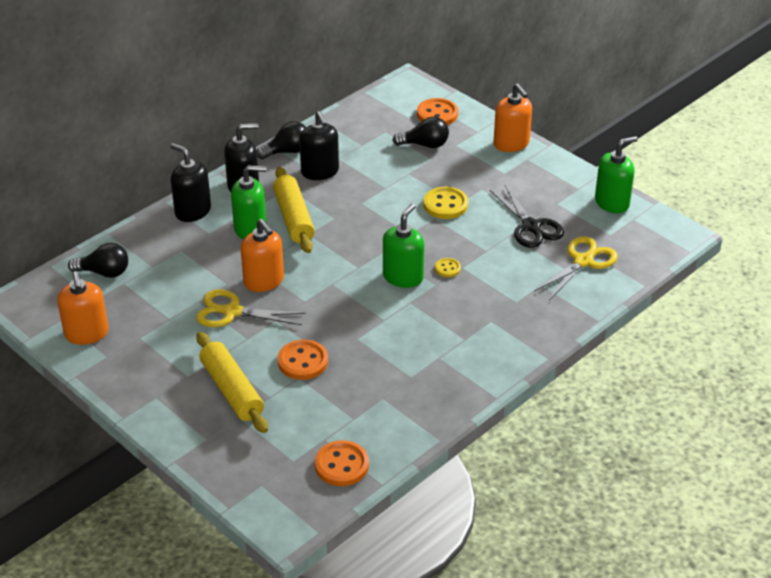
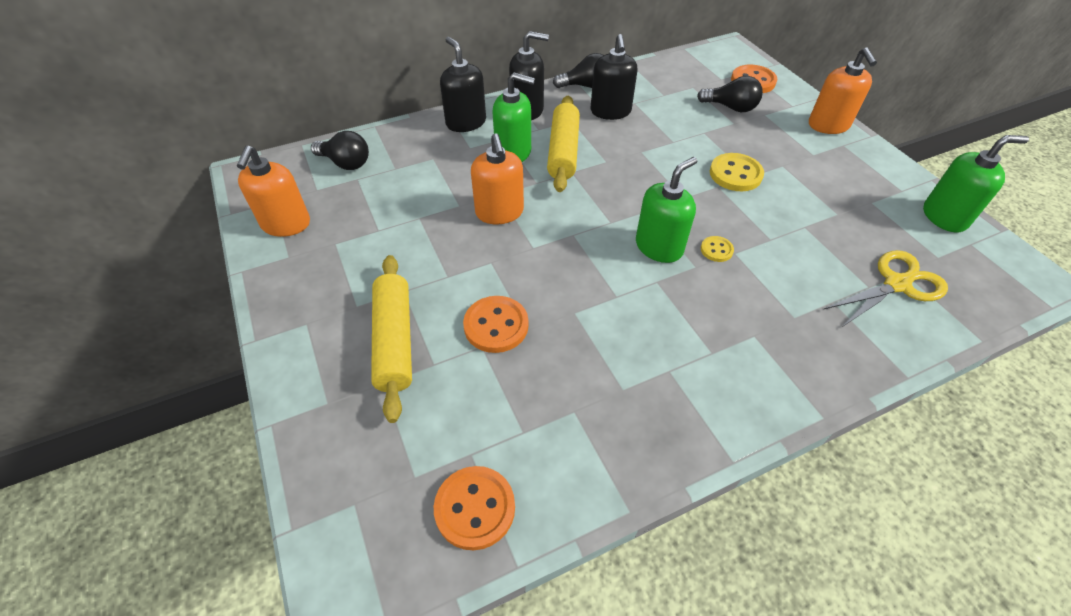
camera: 20 degrees right, 10 degrees up
yellow scissors [196,289,306,327] -> none
black scissors [490,185,564,248] -> none

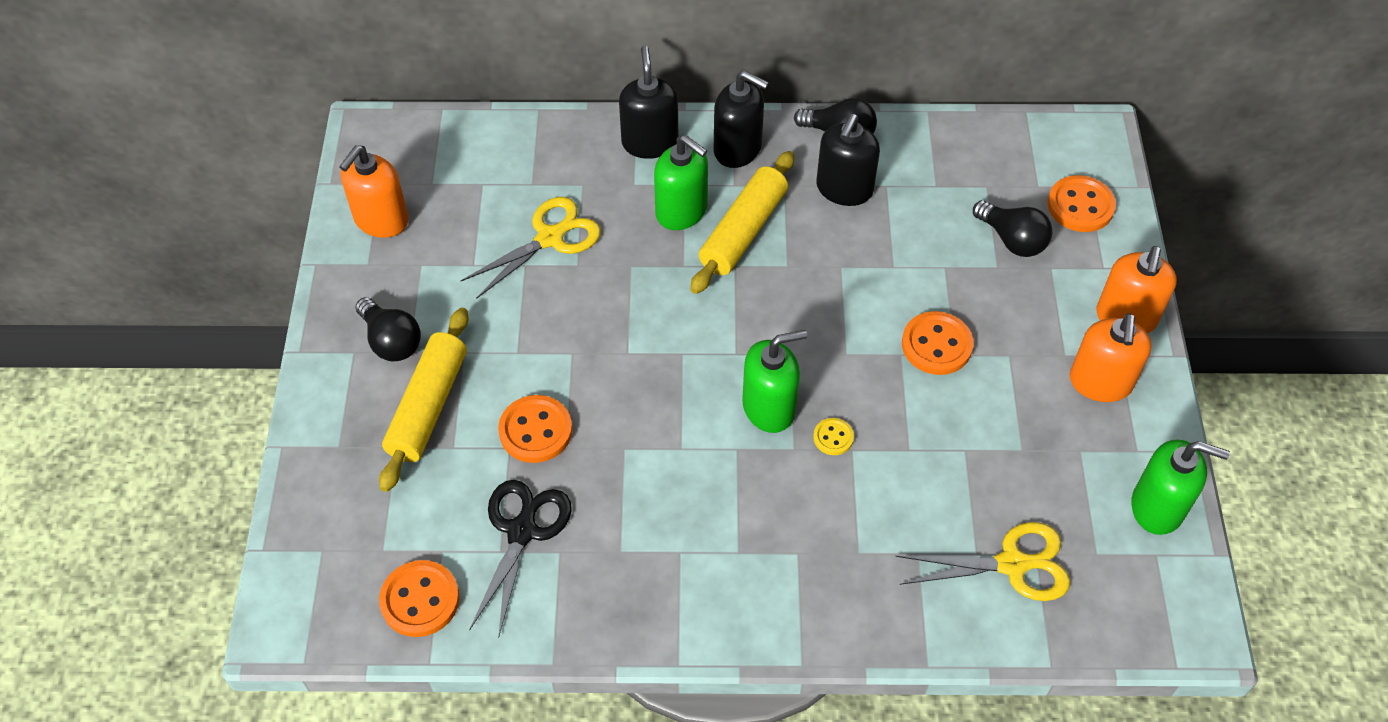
camera: 25 degrees right, 5 degrees up
black light bulb [311,131,369,170] -> black light bulb moved to [356,297,421,362]
orange soap dispenser [471,133,524,224] -> orange soap dispenser moved to [1070,313,1152,402]
yellow button [710,153,764,191] -> orange button [902,311,974,375]
none -> yellow scissors [461,197,601,299]
none -> black scissors [469,480,572,638]

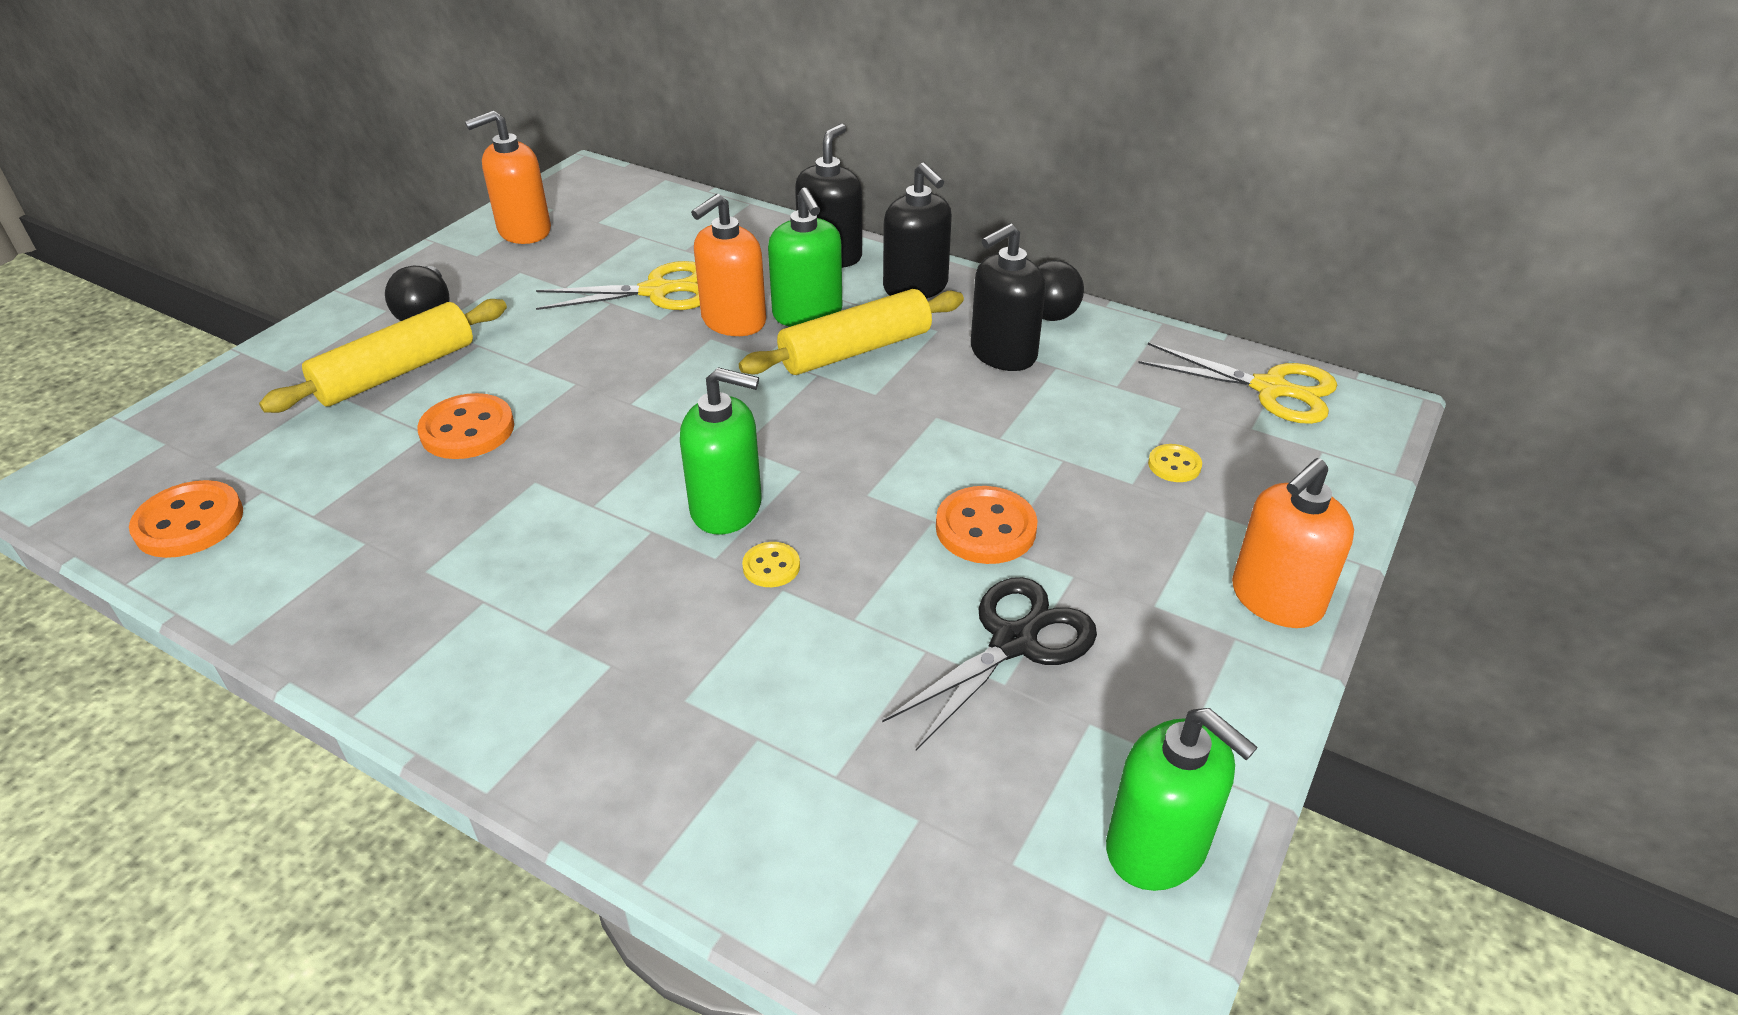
camera: 30 degrees right, 15 degrees down
black scissors [469,480,572,638] -> black scissors moved to [882,577,1097,750]
yellow scissors [895,522,1070,601] -> yellow scissors moved to [1138,343,1337,424]
black light bulb [973,200,1052,257] -> yellow button [1148,444,1202,482]
orange button [1048,175,1116,232] -> none
orange soap dispenser [1070,313,1152,402] -> orange soap dispenser moved to [691,194,766,336]

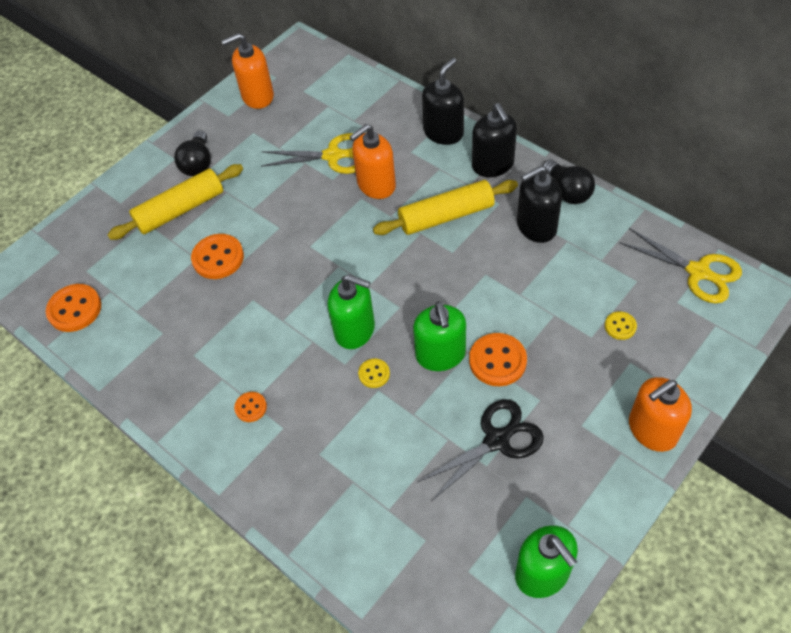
camera: 15 degrees right, 15 degrees up
green soap dispenser [768,188,842,327] -> green soap dispenser moved to [413,302,466,371]
none -> orange button [234,392,267,422]

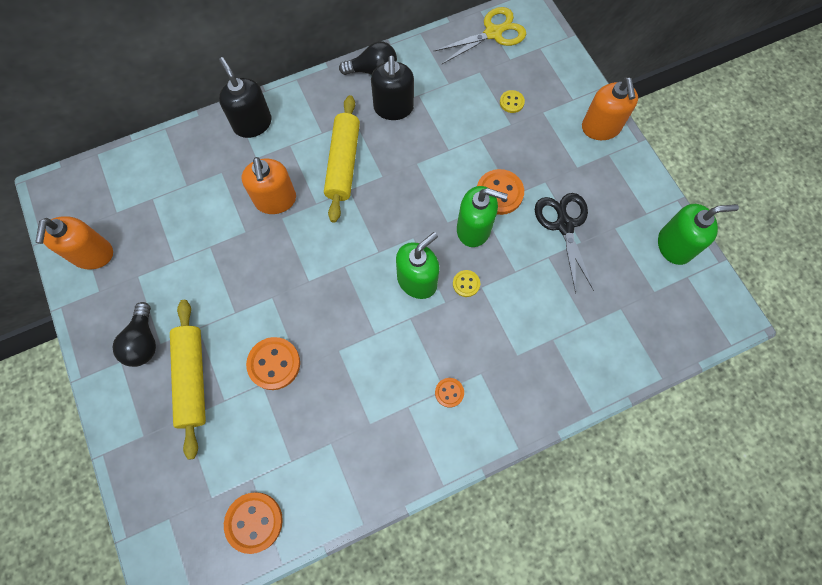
camera: 70 degrees left, 15 degrees up
black light bulb [174,130,211,176] -> black light bulb turned 60 degrees clockwise [112,302,156,367]
yellow scissors [261,133,355,174] -> none
black soap dispenser [472,103,517,177] -> none

